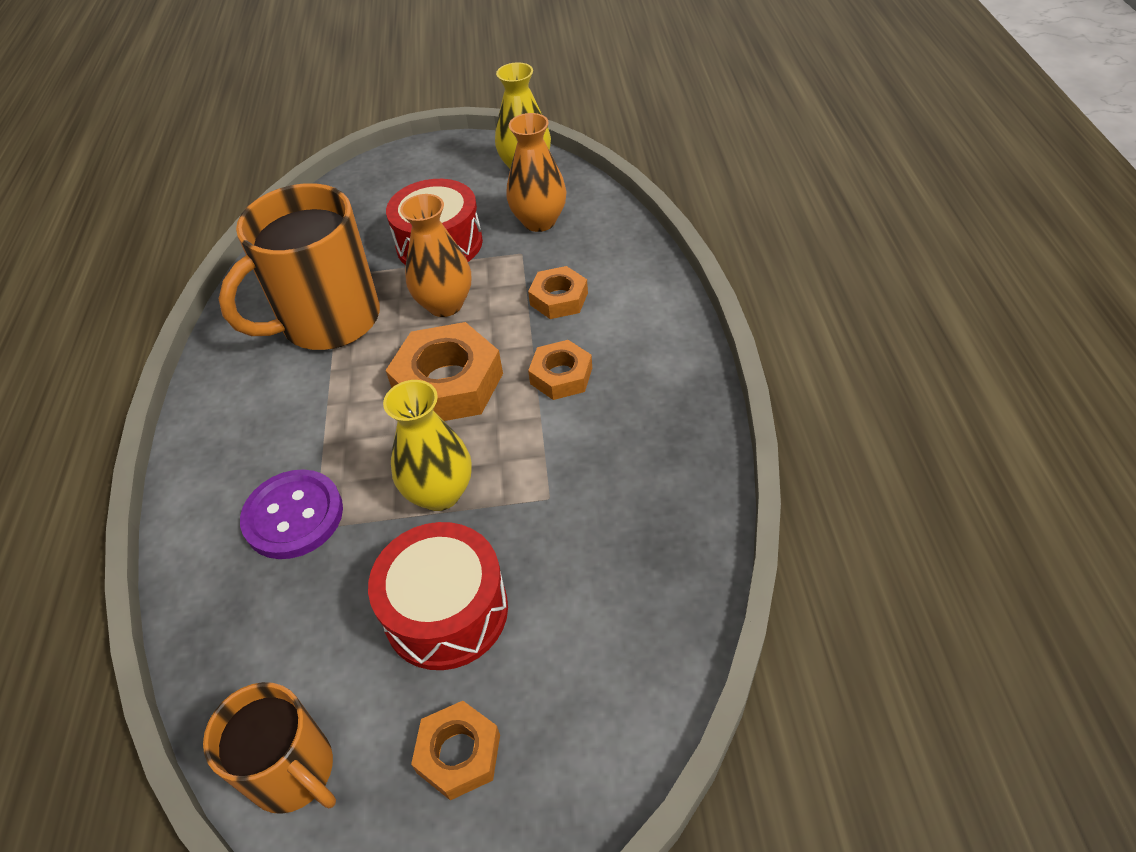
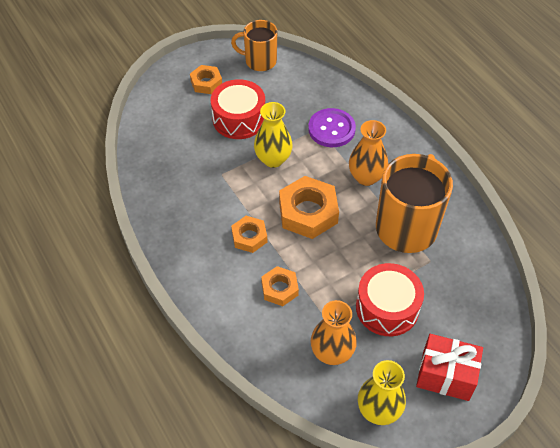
camera: 150 degrees right, 5 degrees up
orange vase [400,194,471,317] -> orange vase moved to [349,120,388,186]
none -> red gift [416,334,483,401]

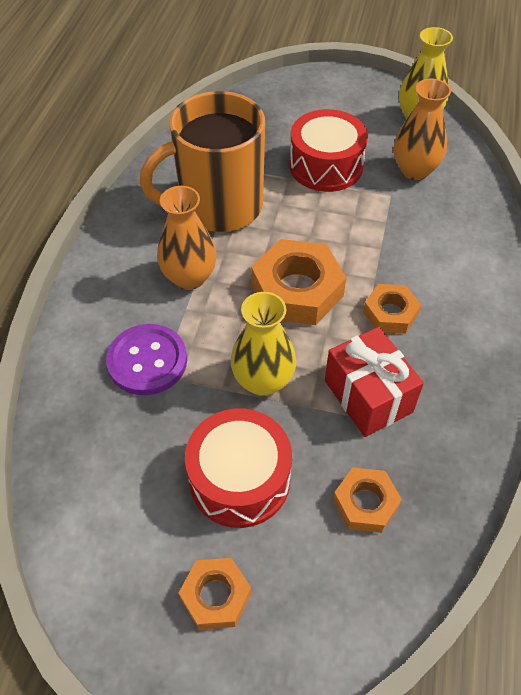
camera: 135 degrees left, 0 degrees up
orange mug [231,20,277,71] -> none
orange nut [261,266,299,306] -> orange nut moved to [333,467,402,533]
red gift [416,334,483,401] -> red gift moved to [325,327,424,437]

